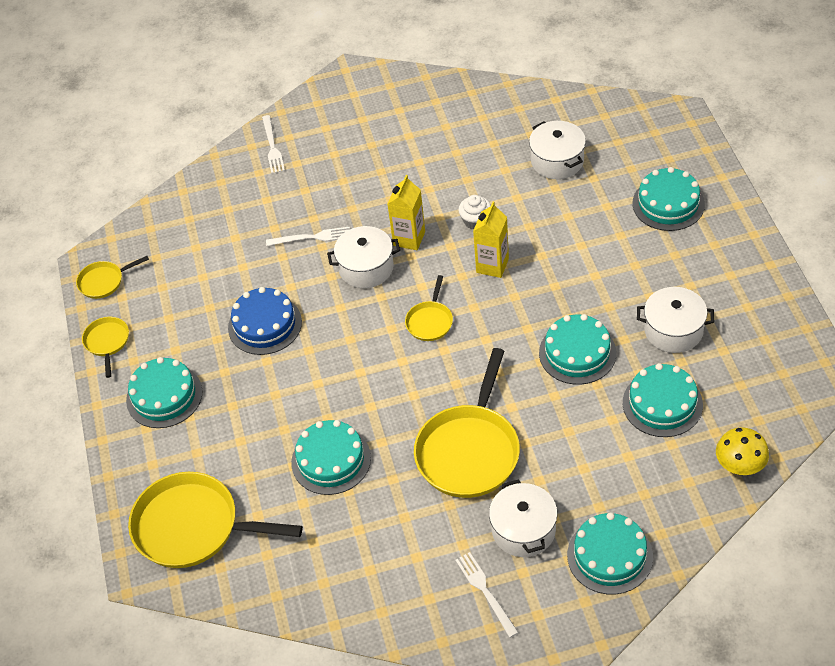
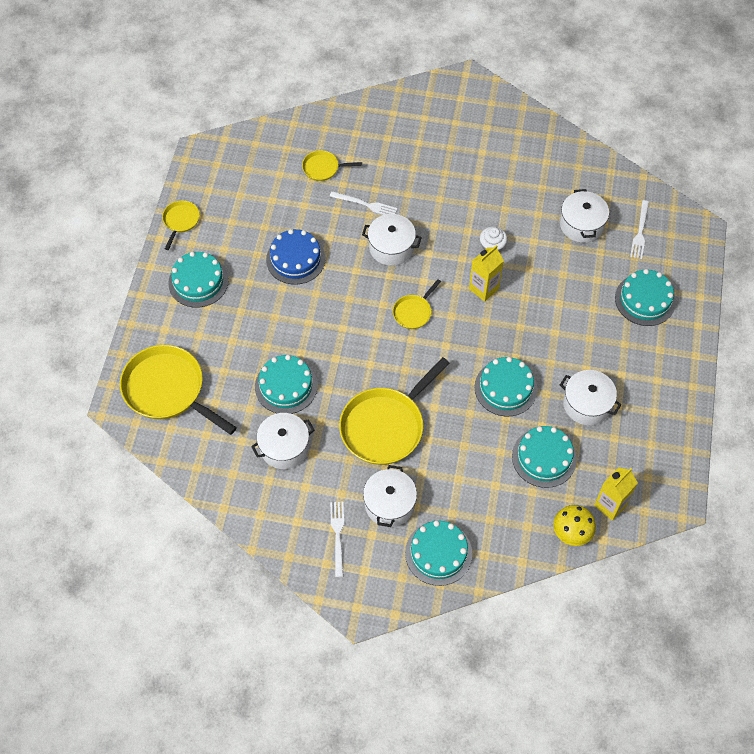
camera: 20 degrees right, 10 degrees up
yellow pan [76,256,149,299] -> yellow pan moved to [302,150,362,181]
white fork [262,115,285,174] -> white fork moved to [630,200,649,259]
yellow carton [388,175,425,250] -> yellow carton moved to [594,467,638,521]
none -> white pot [251,413,314,469]

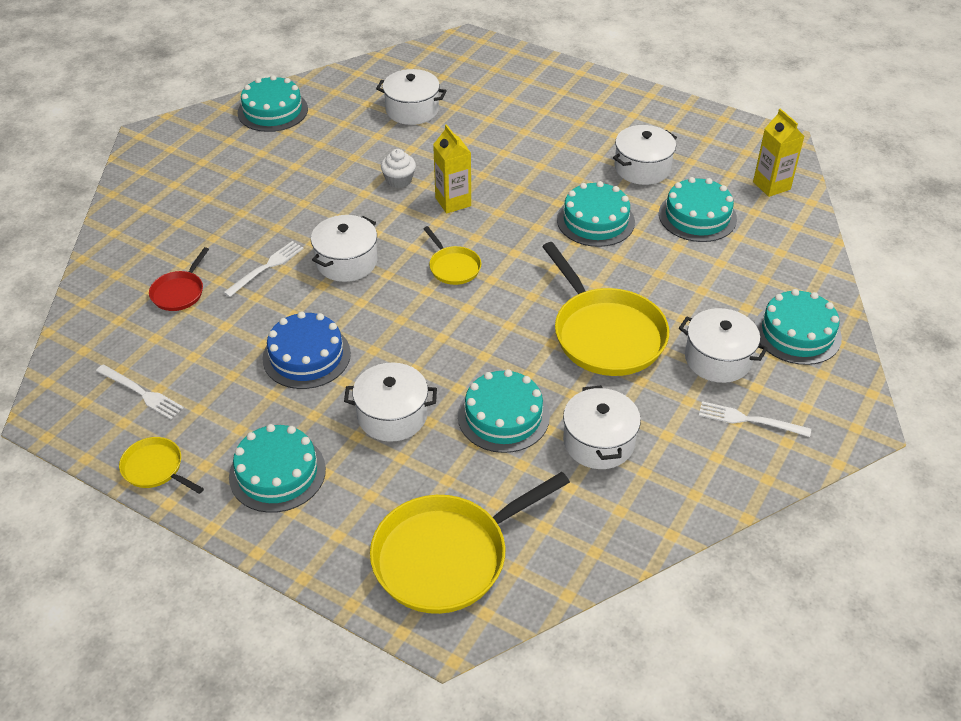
camera: 70 degrees left, 15 degrees down
yellow pan [302,150,362,181] -> red pan [149,247,209,311]
yellow mushroom [553,505,596,546] -> none
turquoise cake [615,269,676,326] -> turquoise cake moved to [238,75,308,132]
white fork [630,200,649,259] -> white fork moved to [96,365,184,419]
none -> white pot [344,363,437,442]

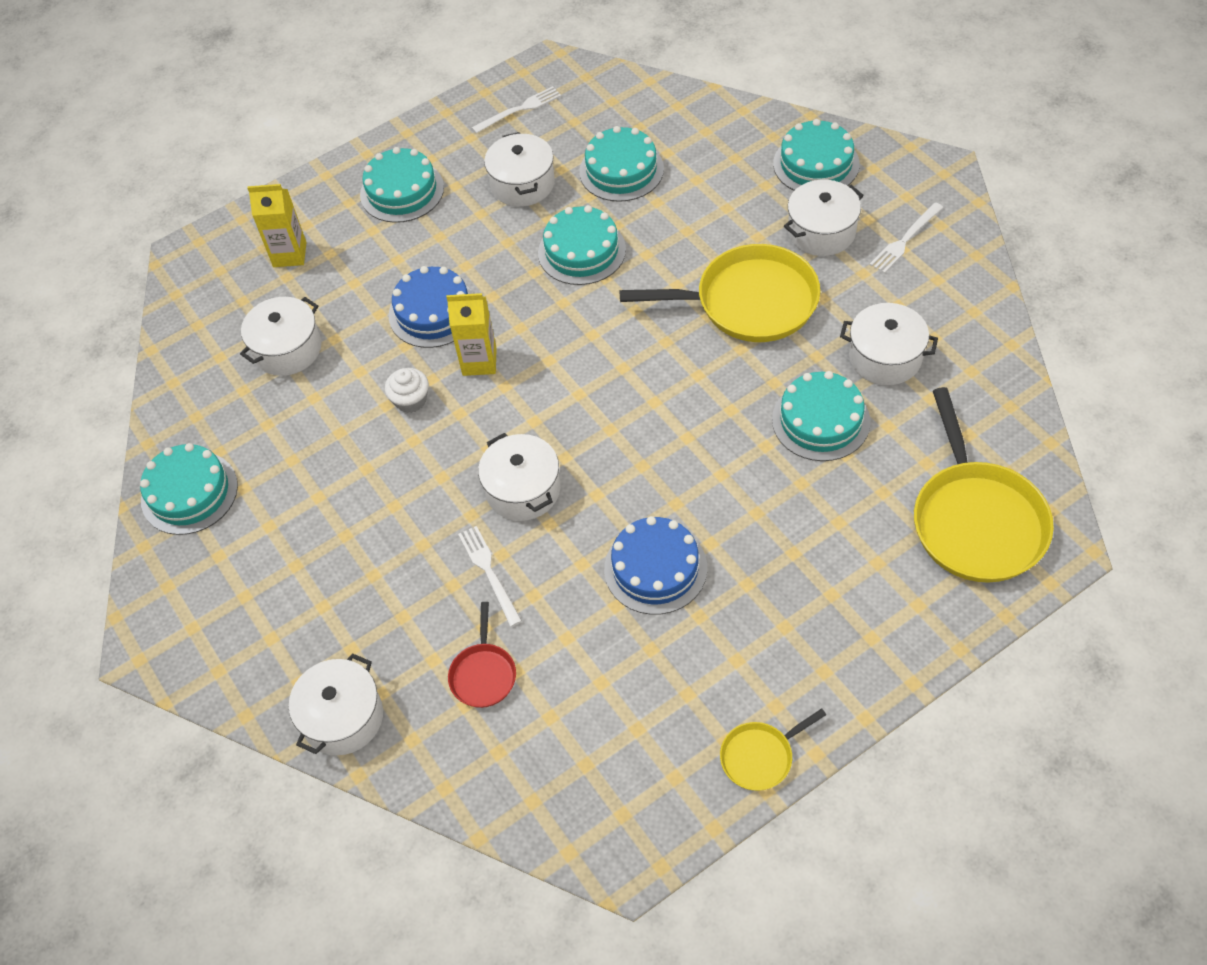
camera: 60 degrees left, 10 degrees up
white fork [96,365,184,419] -> white fork moved to [472,86,561,133]
red pan [149,247,209,311] -> red pan turned 45 degrees clockwise [448,602,516,708]
turquoise cake [229,424,326,513] -> turquoise cake moved to [360,147,444,223]
white pot [344,363,437,442] -> white pot moved to [289,653,383,755]
yellow pan [423,226,481,285] -> none
yellow carton [753,108,805,197] -> yellow carton moved to [247,184,306,267]
none -> blue cake [389,266,474,348]

